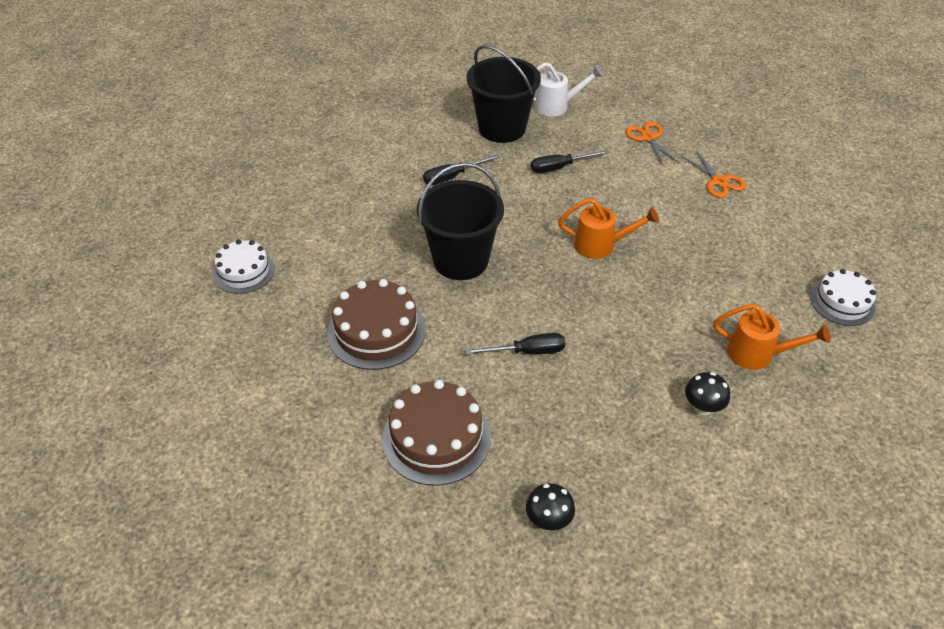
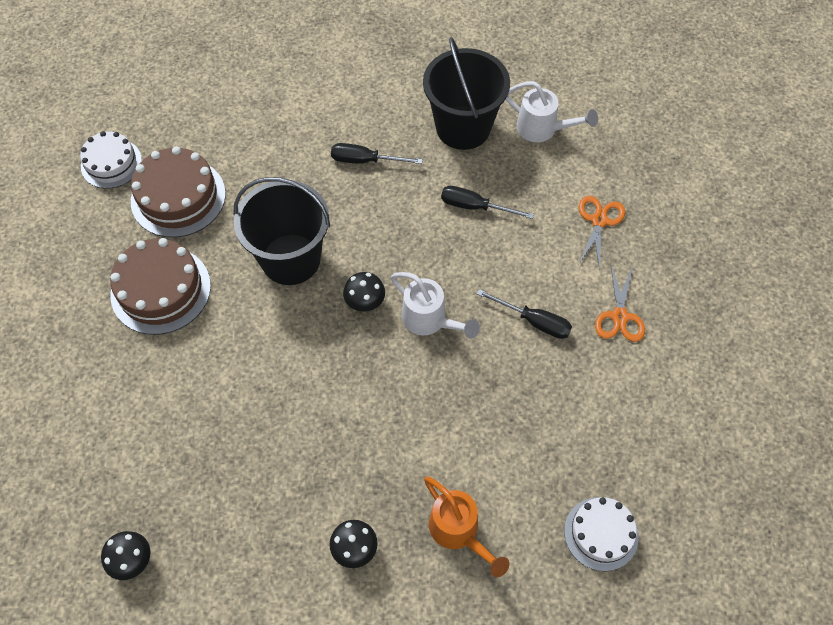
camera: 35 degrees right, 15 degrees up
brown cake [382,380,491,485] -> brown cake moved to [131,146,226,238]
black screwdriver [465,333,565,355] -> black screwdriver moved to [477,289,572,339]
orange watering can [558,198,659,259] -> white watering can [391,272,480,339]
none -> black mushroom [343,272,385,312]

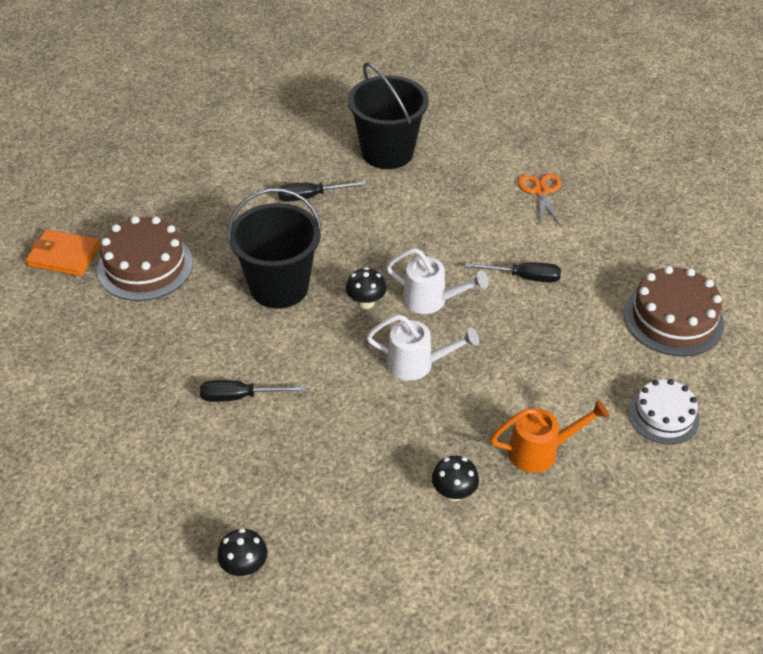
camera: 20 degrees left, 15 degrees down
white cake [80,131,142,189] -> orange wallet [26,229,101,276]
brown cake [110,238,211,335] -> brown cake moved to [624,266,724,356]
orange watering can [424,477,509,577] -> orange watering can turned 45 degrees counterclockwise [490,400,609,473]
black screwdriver [441,186,534,219] -> black screwdriver moved to [200,380,306,402]
white watering can [506,81,598,142] -> white watering can moved to [367,315,479,381]
orange scissors [595,265,645,342] -> none

